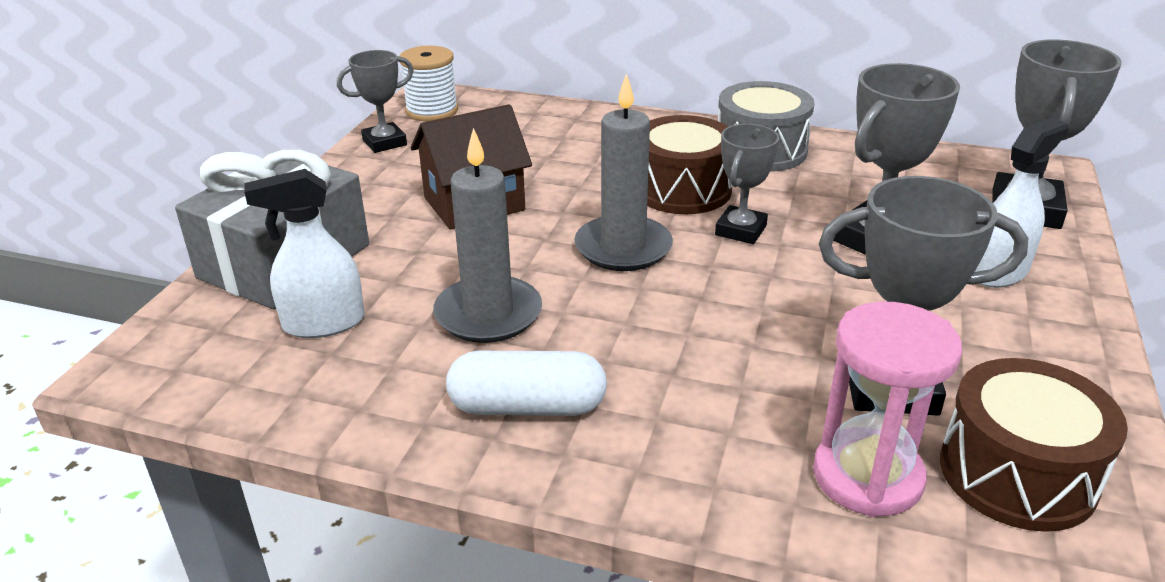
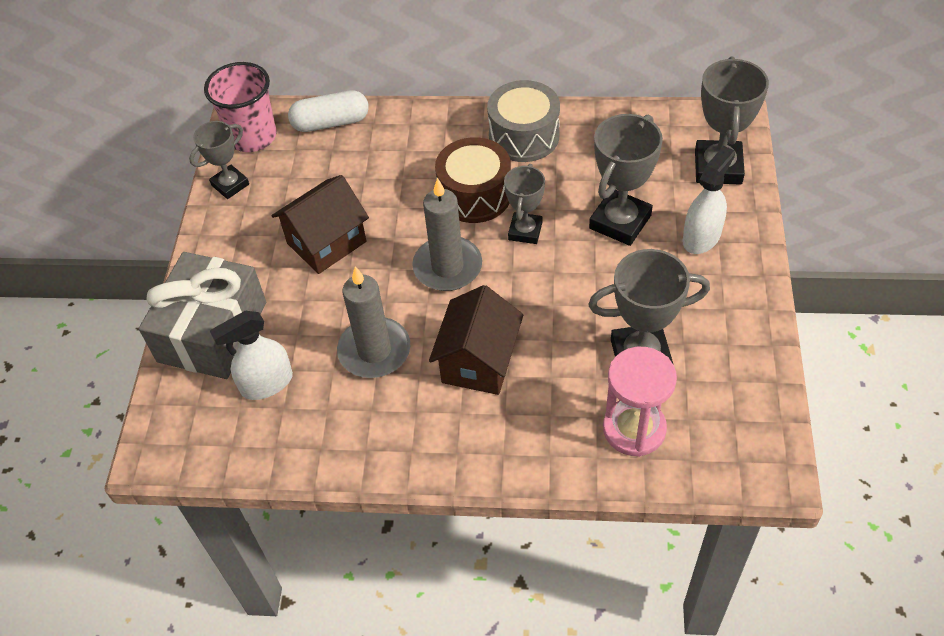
camera: 10 degrees left, 20 degrees up
white spool [400,46,458,121] -> pink cup [204,62,277,152]
white capsule [446,351,607,416] -> white capsule moved to [288,90,369,132]
brown drum [940,358,1128,532] -> none
none -> brown house [429,285,523,395]

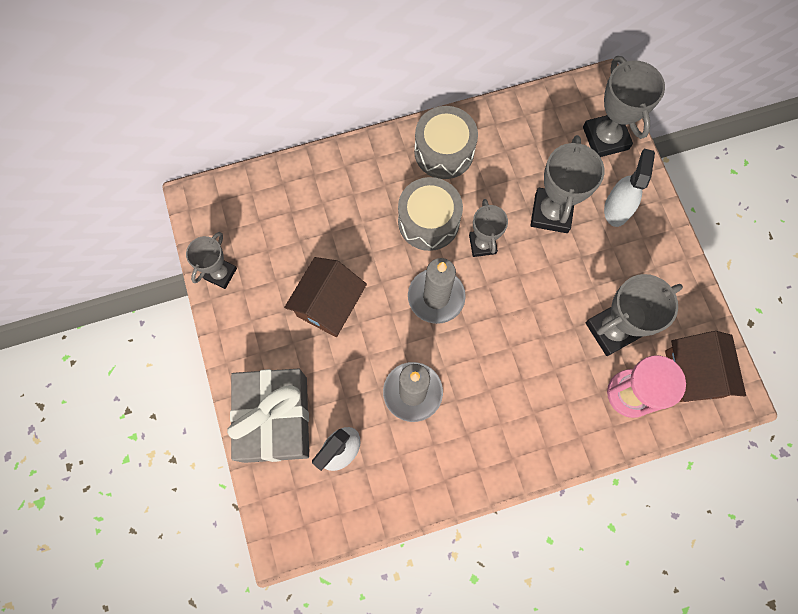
camera: 25 degrees left, 20 degrees up
pink cup [204,62,277,152] -> none
white capsule [288,90,369,132] -> none
brown house [429,285,523,395] -> brown house moved to [665,331,746,402]
brown drum [435,137,511,223] -> grey drum [398,177,463,251]

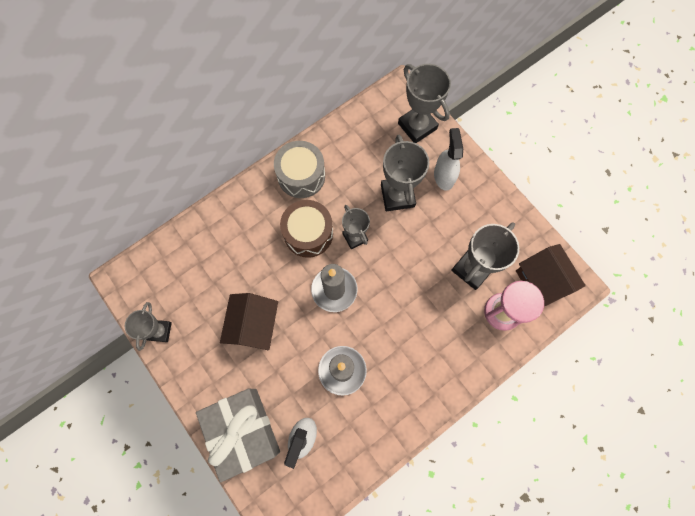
camera: 20 degrees left, 0 degrees up
grey drum [398,177,463,251] -> brown drum [280,200,333,258]

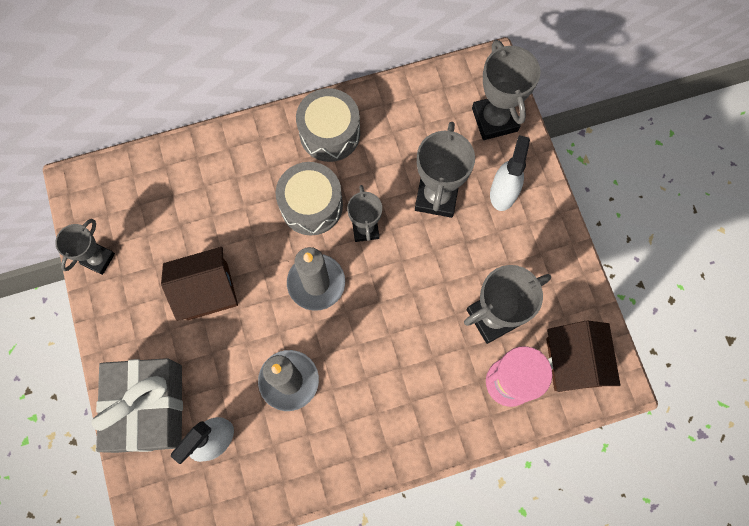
camera: 20 degrees right, 0 degrees up
brown house [220,293,278,350] -> brown house turned 45 degrees clockwise [161,247,238,321]
brown drum [280,200,333,258] -> grey drum [276,162,343,236]

